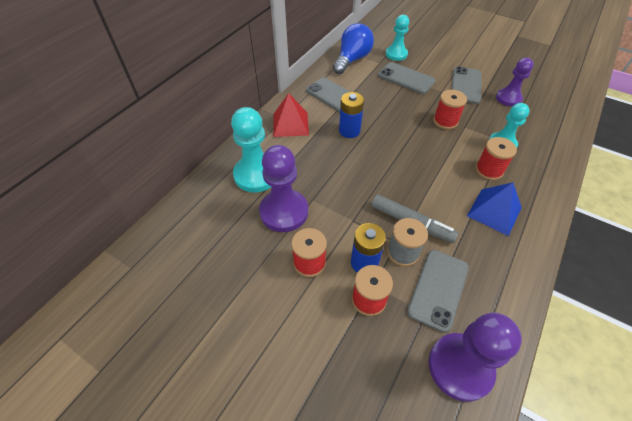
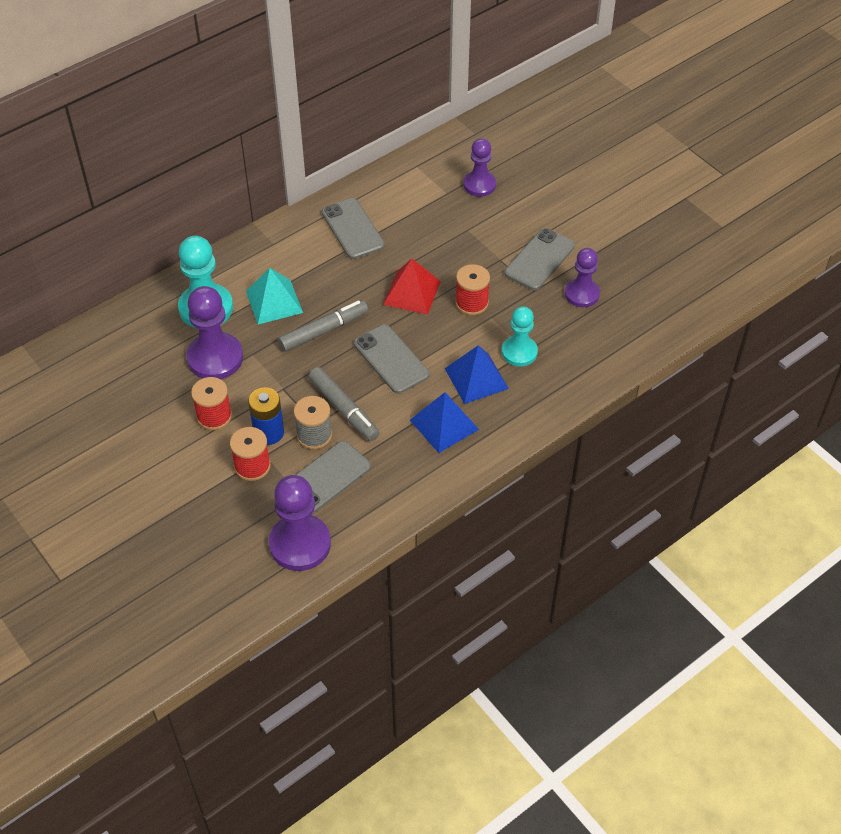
camera: 20 degrees right, 0 degrees up
red pyramid [273,93,309,137] -> red pyramid moved to [383,259,441,315]
blue light bulb [333,23,374,74] -> none
blue battery [339,92,364,138] -> none
grey phone [378,62,435,94] -> grey phone moved to [354,324,429,394]
turquoise pawn [386,15,409,61] -> purple pawn [464,138,496,197]
red spool [475,137,517,180] -> blue pyramid [445,345,509,404]
none -> turquoise pyramid [246,268,303,324]
none -> grey marker [278,300,368,352]

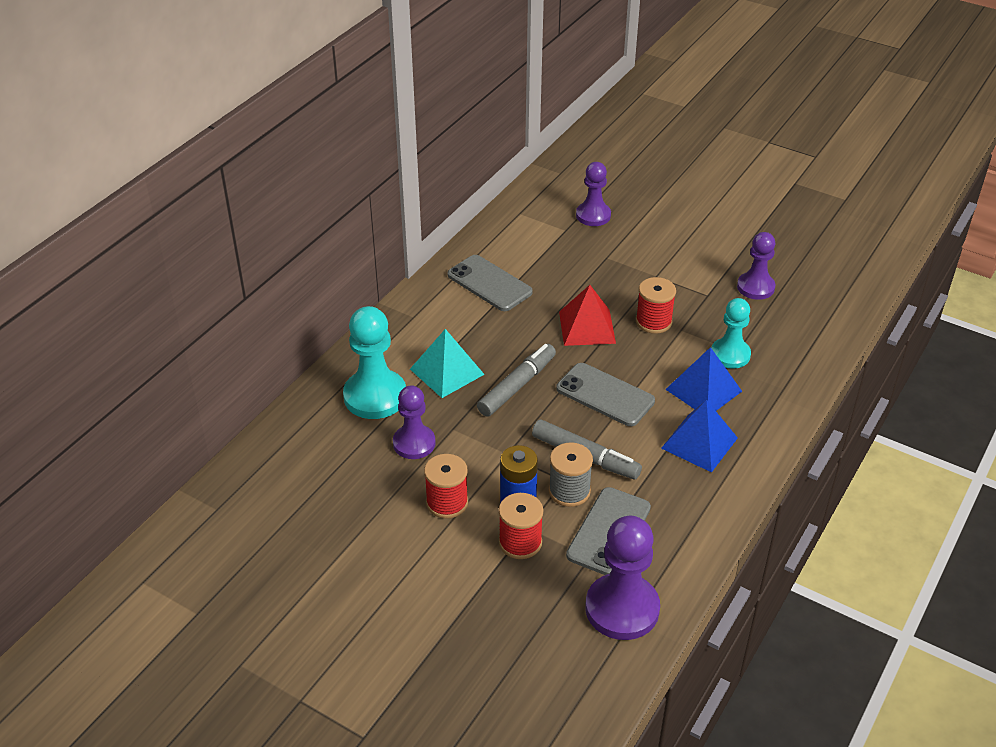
camera: 20 degrees left, 10 degrees down
purple pawn [186,286,243,379] -> purple pawn [393,385,436,459], size x0.65
grey phone [505,228,575,290] -> none

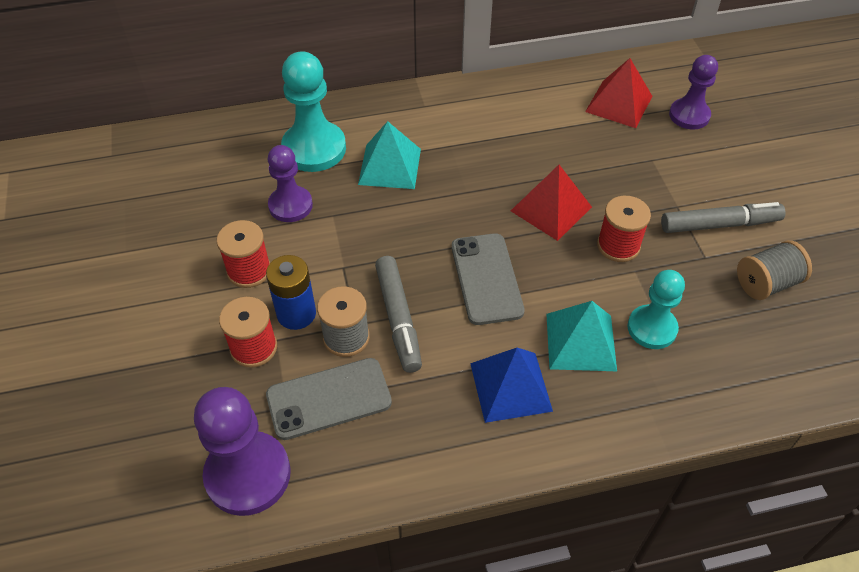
camera: 45 degrees right, 10 degrees up
grey phone [448,255,533,311] -> none
grey marker [477,344,556,417] -> grey marker moved to [661,202,786,233]
blue pyramid [665,347,742,411] -> turquoise pyramid [546,301,617,371]
purple pawn [737,232,776,300] -> grey spool [737,240,812,300]
none -> red pyramid [585,58,652,128]

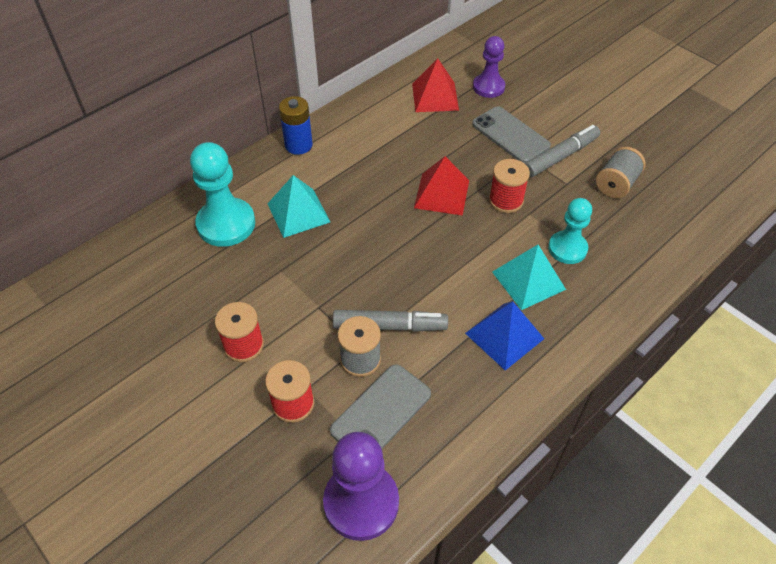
camera: 30 degrees left, 0 degrees up
blue battery [266,255,316,330] -> blue battery moved to [279,96,313,155]
purple pawn [267,145,313,222] -> none
grey marker [375,256,422,373] -> grey marker turned 45 degrees counterclockwise [333,310,448,332]
grey phone [452,233,525,325] -> grey phone moved to [472,106,551,164]

